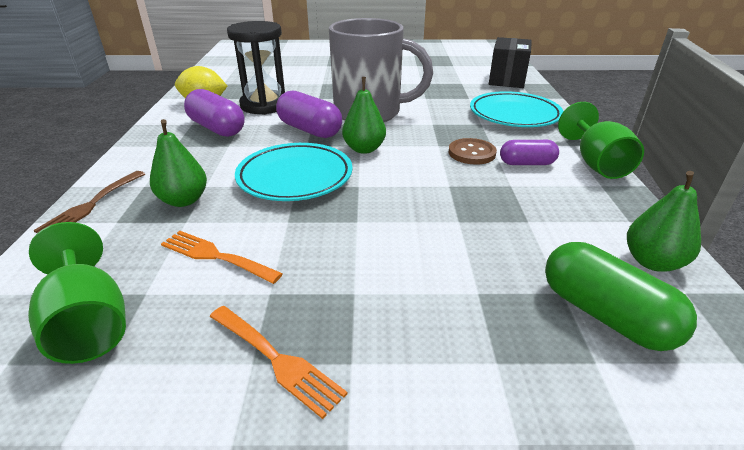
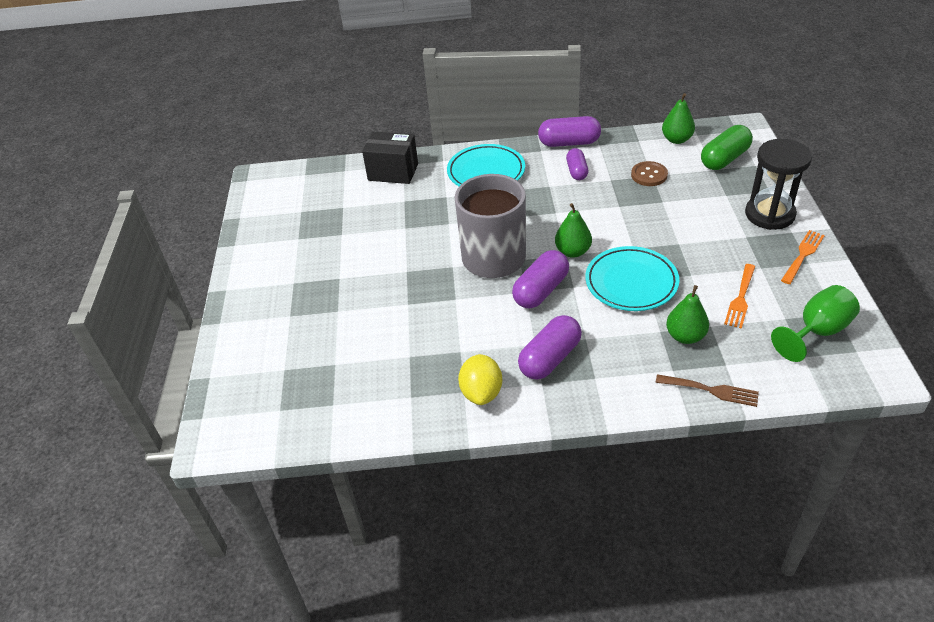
camera: 90 degrees left, 10 degrees up
black hourglass [227,21,285,115] -> black hourglass moved to [745,139,812,230]
brown button [448,138,497,164] -> brown button moved to [631,161,668,186]
green goblet [558,102,644,179] -> purple capsule [538,116,601,147]

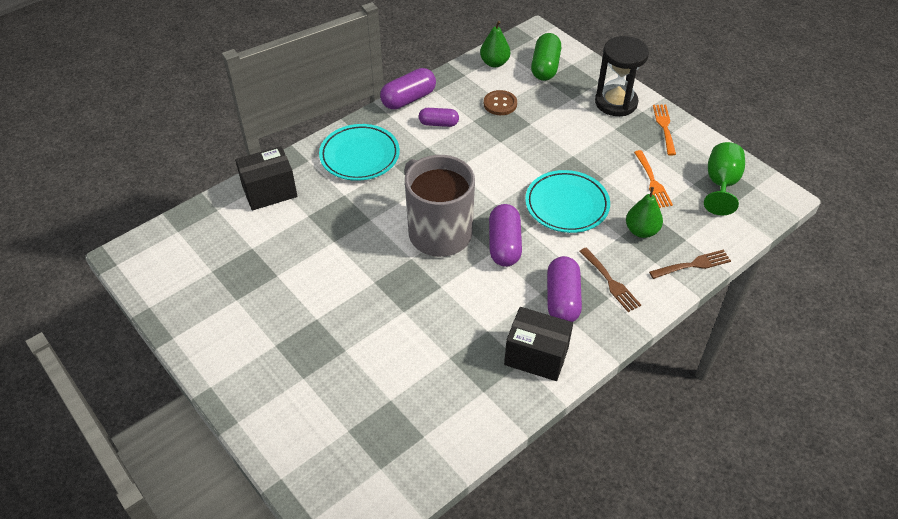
camera: 40 degrees left, 5 degrees up
yellow lemon [458,354,502,405] -> black box [504,307,573,381]
green pear [555,203,592,258] -> none
purple capsule [566,148,588,180] -> purple capsule turned 45 degrees counterclockwise [419,108,459,127]
none -> brown fork [579,248,641,312]

